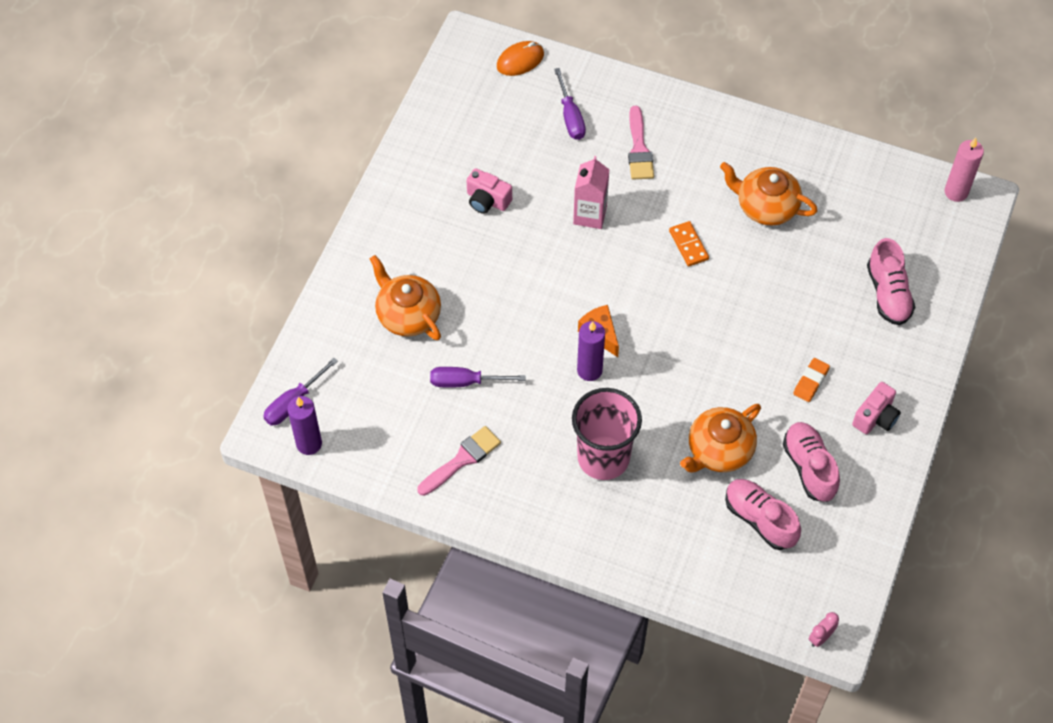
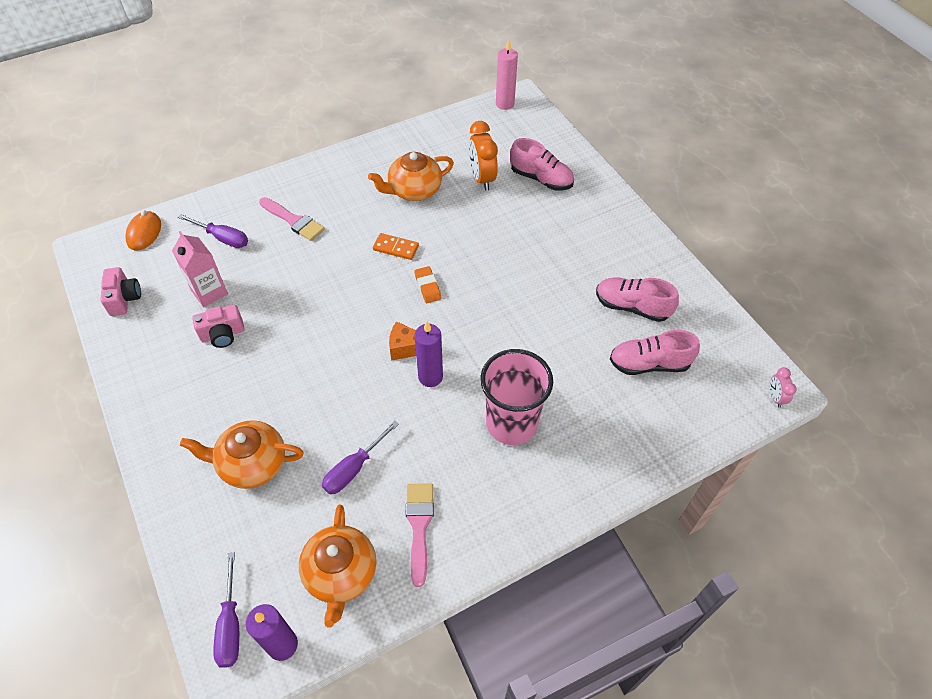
camera: 50 degrees left, 5 degrees down
pink carton [573,156,610,229] -> pink carton moved to [172,231,228,307]
orange teapot [680,404,761,473] -> orange teapot moved to [299,505,376,628]
orange eraser [793,358,830,402] -> orange eraser moved to [414,266,441,303]
pink camera [852,382,901,434] -> pink camera moved to [100,267,141,316]
none -> orange clock [469,121,498,191]

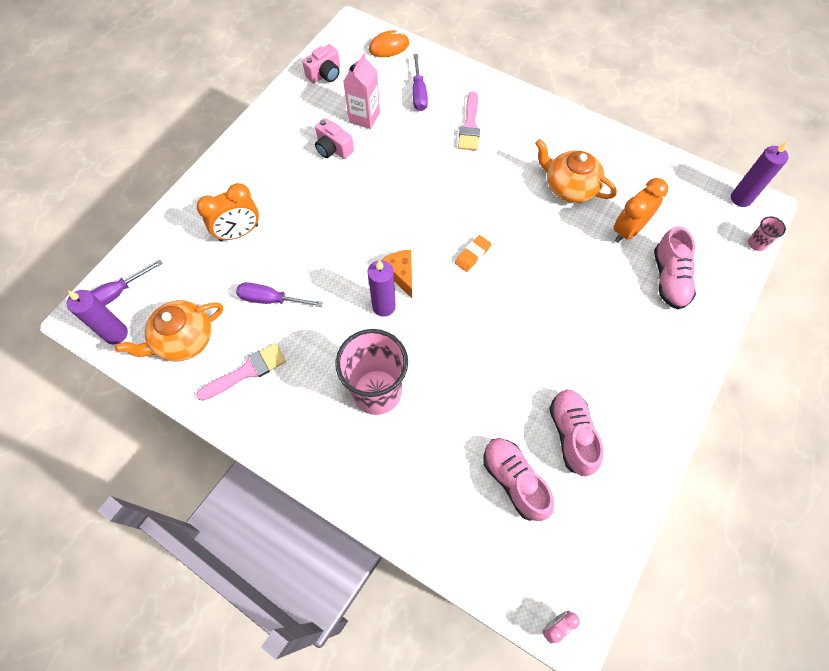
camera: 60 degrees right, 10 degrees up
orange teapot [180,420,304,489] -> orange clock [197,183,259,242]
orange domino [373,233,419,260] -> none
pink candle [496,39,518,110] -> purple candle [731,141,789,207]
none -> pink cup [748,217,786,251]

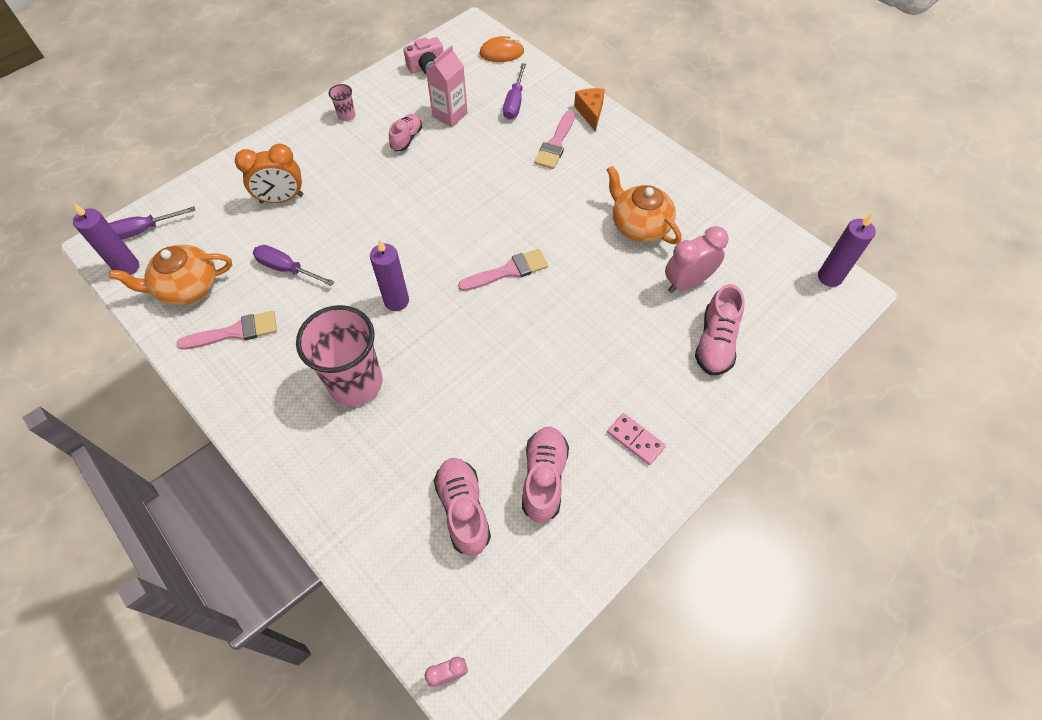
camera: 15 degrees right, 5 degrees down
pink camera [315,118,354,159] -> pink shoe [389,114,422,151]
orange cheese [382,250,412,298] -> orange cheese moved to [574,88,605,132]
orange eraser [455,235,491,272] -> pink brush [458,249,548,291]
orange clock [613,178,668,243] -> pink clock [665,226,729,293]
pink cup [748,217,786,251] -> pink cup moved to [329,84,355,121]
none -> pink domino [607,413,666,465]

